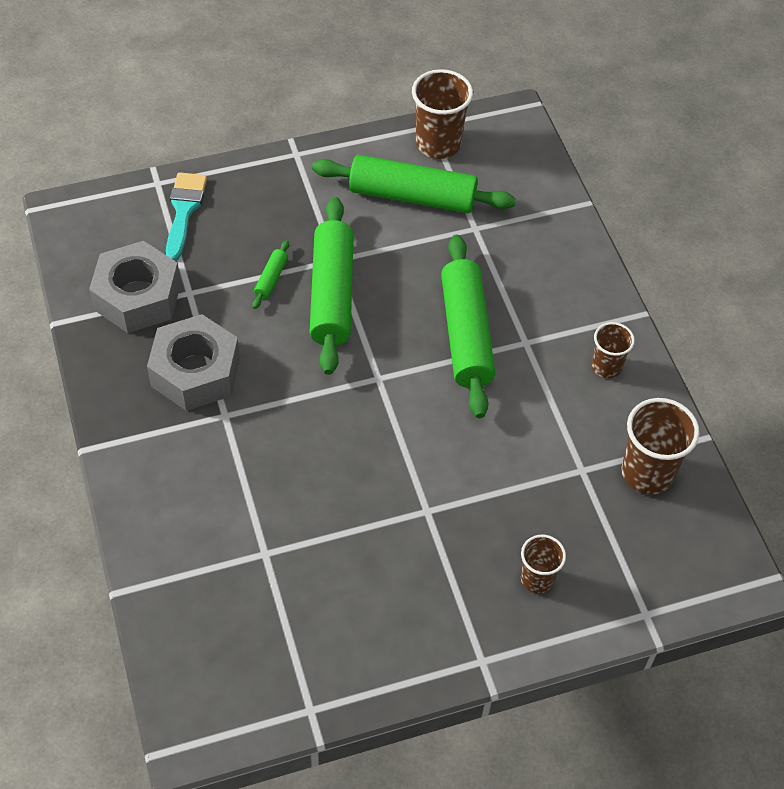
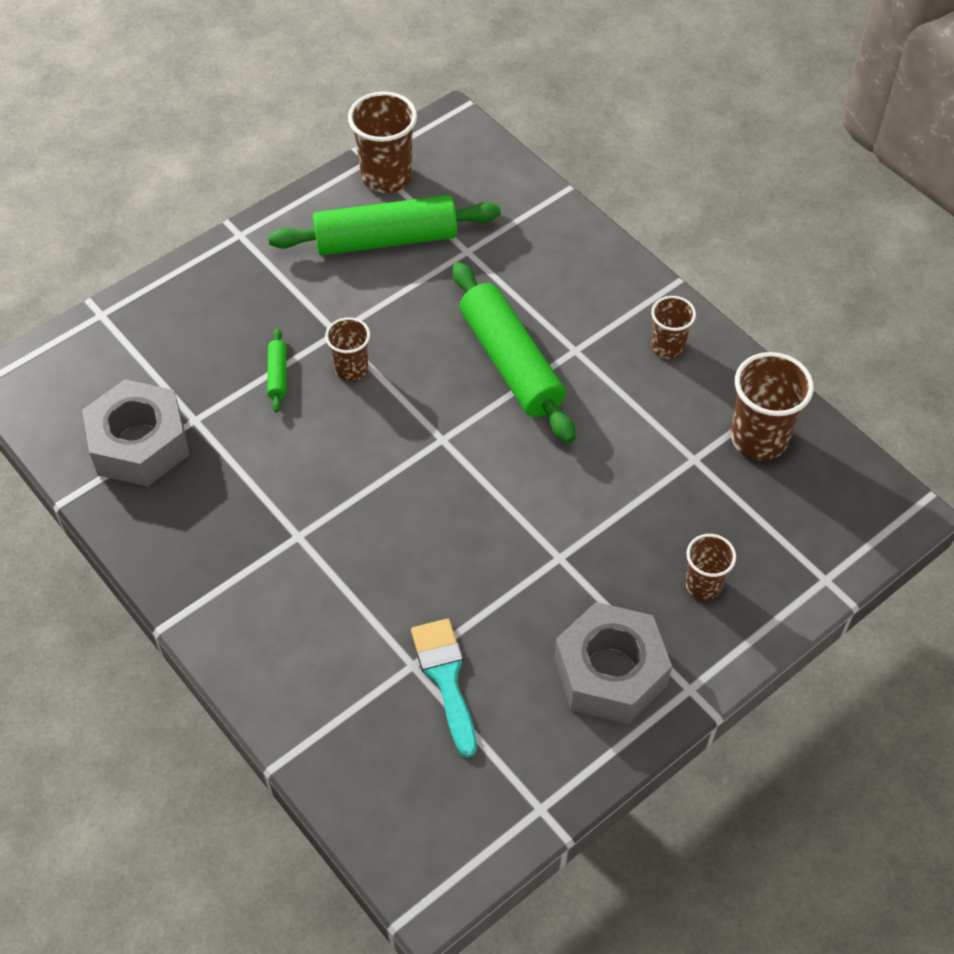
camera: 20 degrees left, 0 degrees up
grey nut [147,314,240,411] -> grey nut moved to [554,602,672,724]
turquoise brush [166,172,207,261] -> turquoise brush moved to [411,618,477,758]
green rolling pin [310,197,354,375] -> brown cup [325,317,370,381]

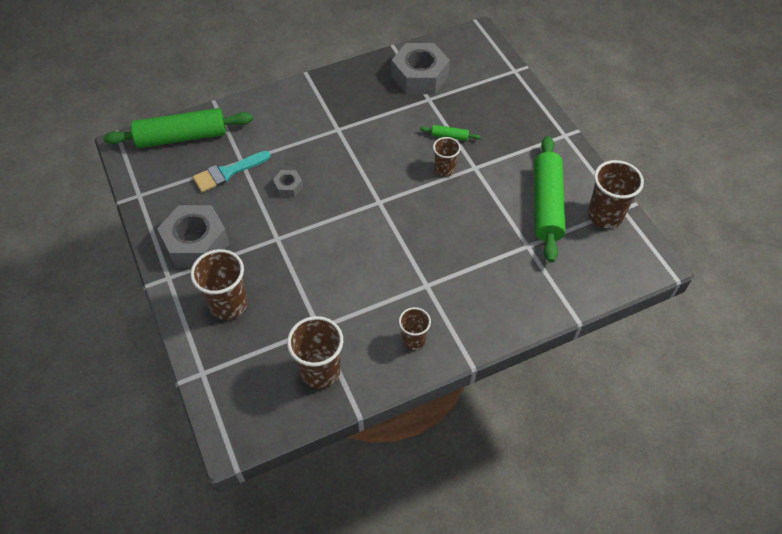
camera: 105 degrees right, 0 degrees up
turquoise brush [411,618,477,758] -> turquoise brush turned 150 degrees clockwise [193,151,271,192]
green rolling pin [453,262,576,443] -> green rolling pin moved to [103,108,253,148]
brown cup [685,534,736,600] -> brown cup [190,249,247,320], size x1.65
none -> grey nut [273,170,303,197]

